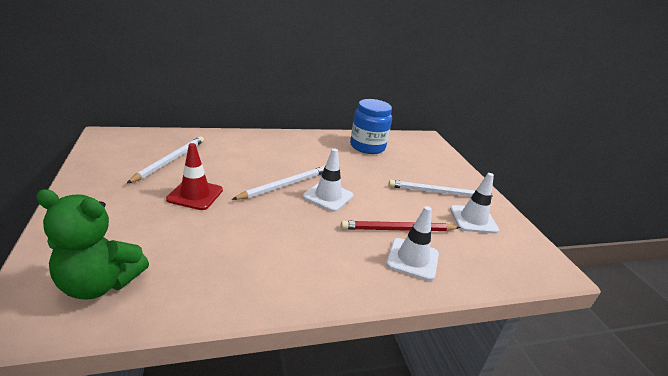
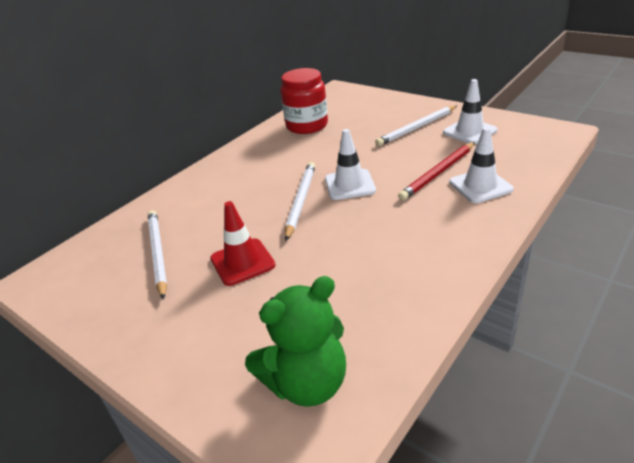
camera: 30 degrees left, 5 degrees up
blue jar [350,99,392,154] -> red jar [280,68,328,134]

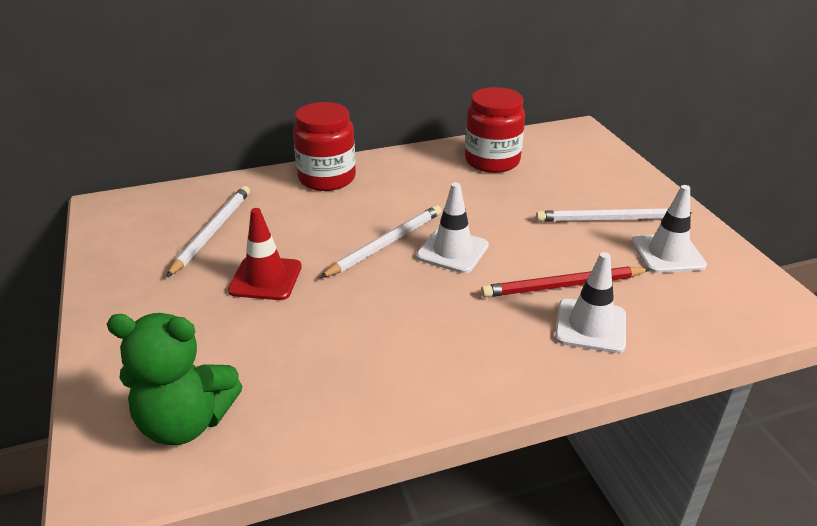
camera: 30 degrees right, 0 degrees up
none -> red jar [293,102,356,191]

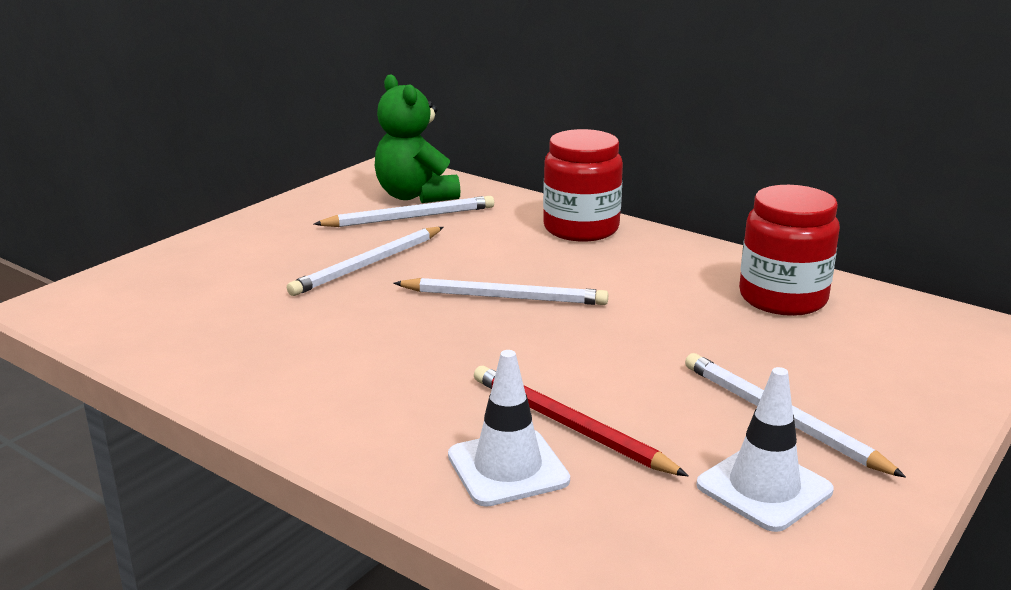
camera: 55 degrees right, 10 degrees down
green teddy bear [107,313,242,445] -> green teddy bear moved to [375,74,460,203]
red traffic cone [228,208,302,300] -> white pencil [287,227,444,296]
white traffic cone [416,182,489,274] -> none

